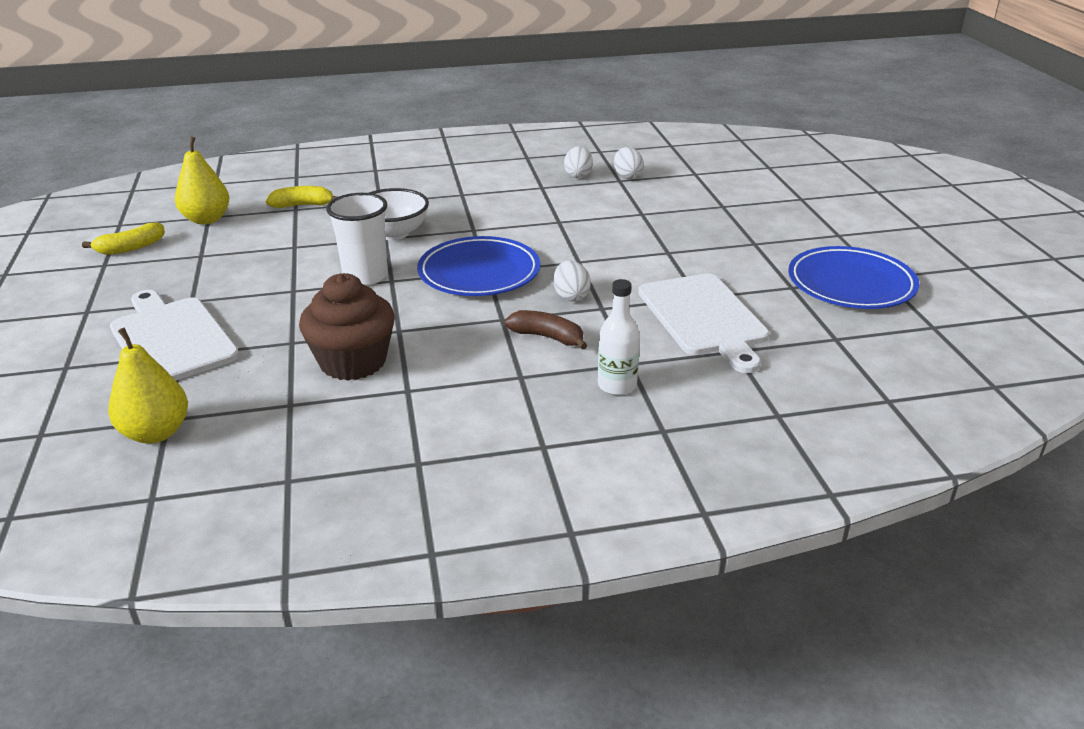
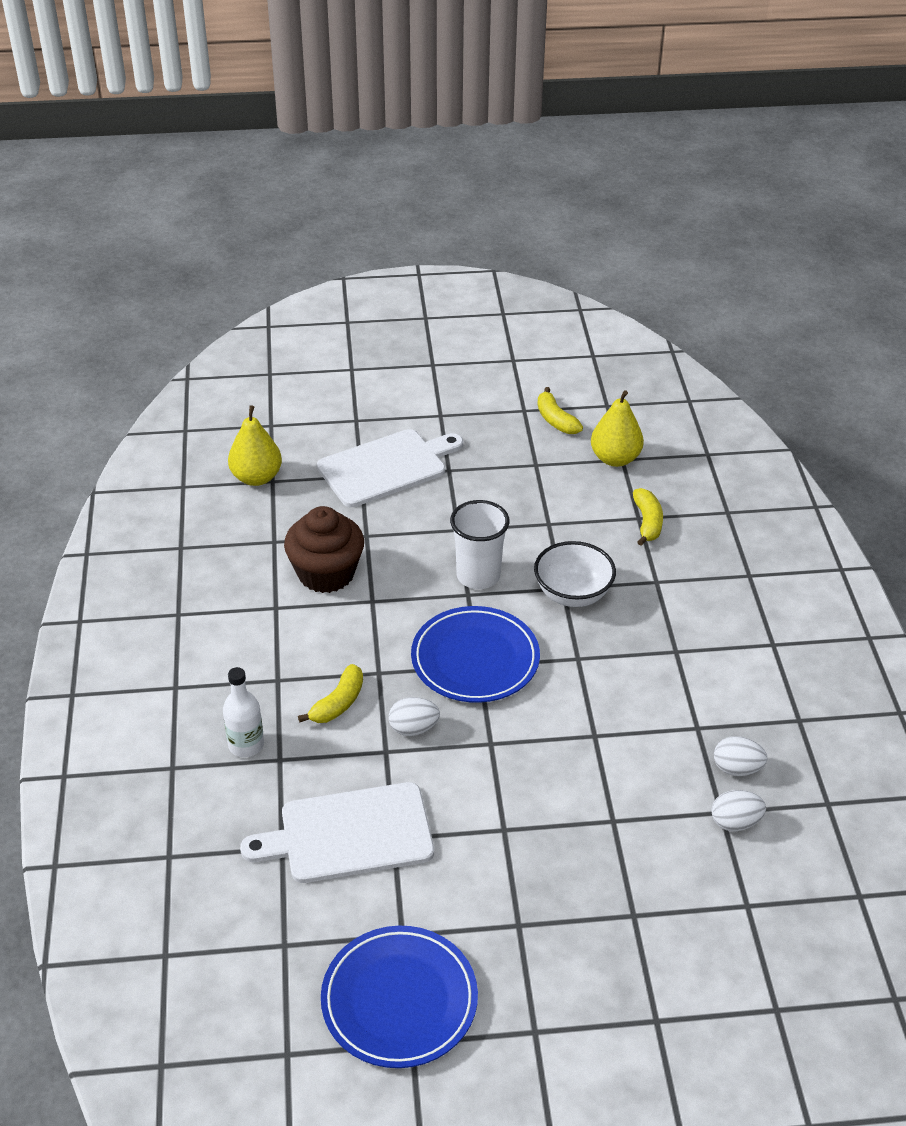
camera: 95 degrees right, 10 degrees up
brown banana [504,310,588,350] -> yellow banana [298,664,363,723]

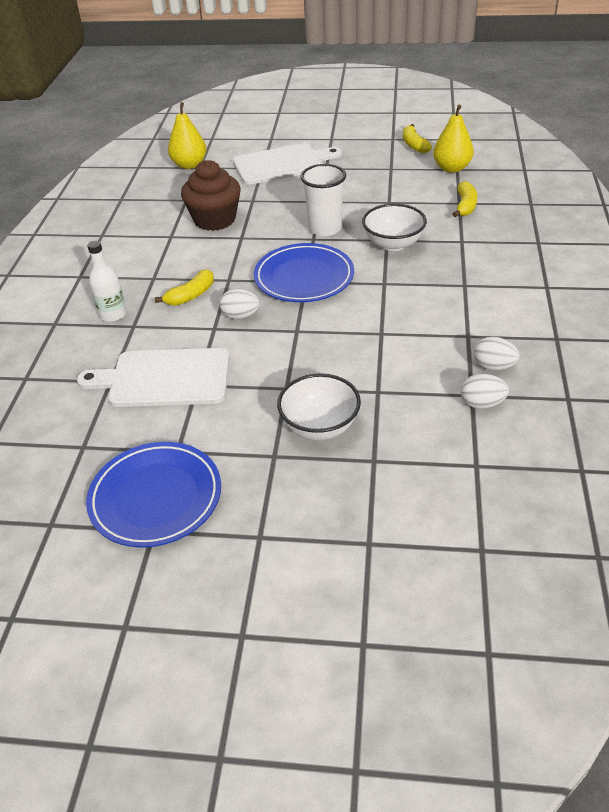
camera: 15 degrees right, 0 degrees up
none -> white bowl [277,373,361,440]

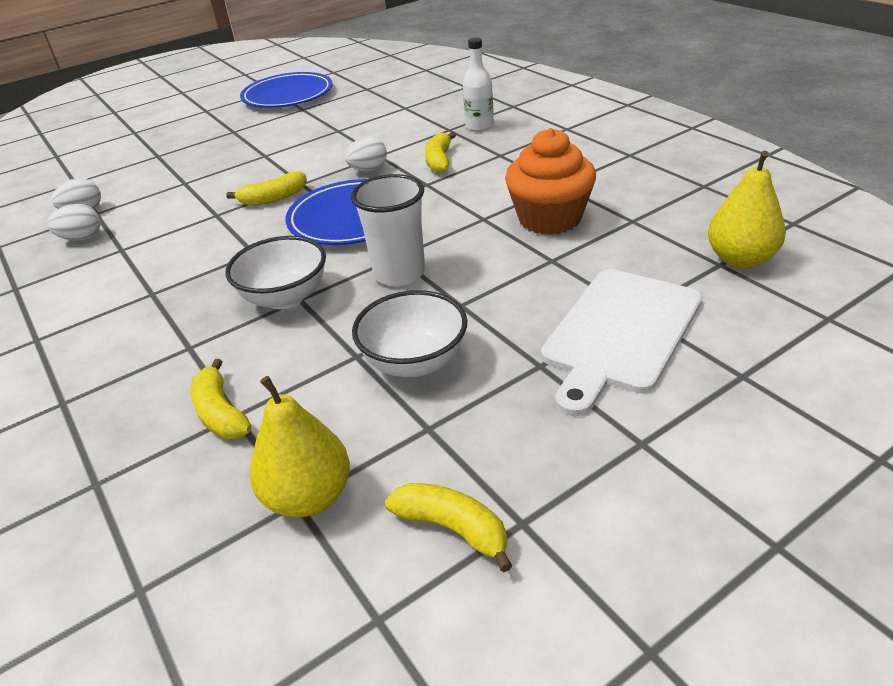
camera: 140 degrees right, 5 degrees down
white cutting board [77,348,230,407] -> none
brown cupcake [181,160,241,231] -> orange cupcake [505,128,596,235]
white bowl [277,373,361,440] -> white bowl moved to [352,290,467,377]
none -> yellow banana [226,171,307,206]

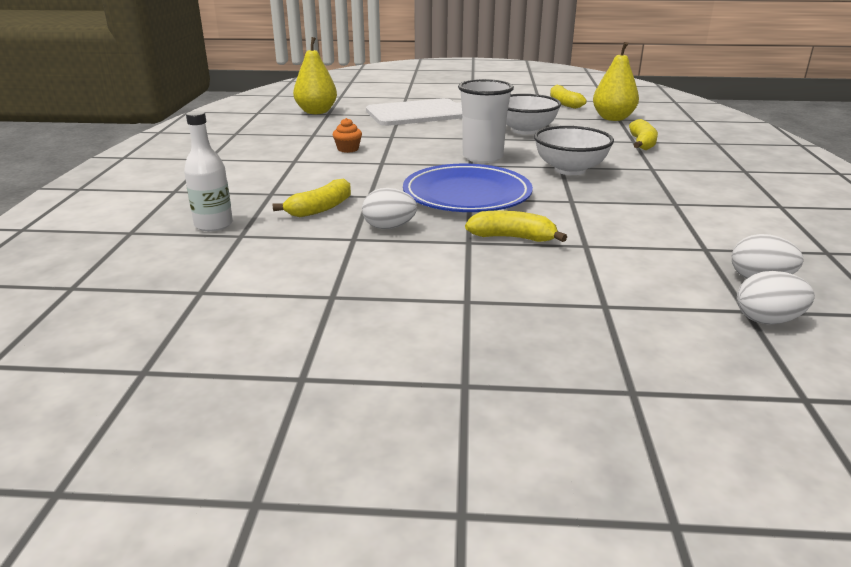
camera: 145 degrees left, 10 degrees down
blue plate [240,72,333,108] -> none
orange cupcake [505,128,596,235] -> orange cupcake [333,118,362,153], size x0.42

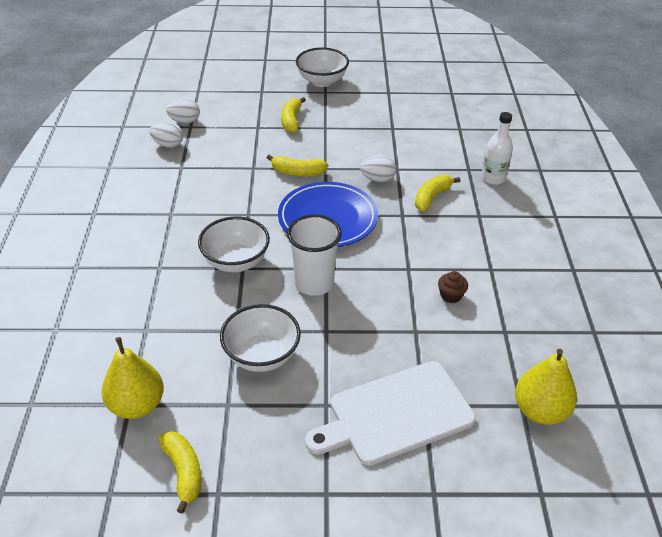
camera: 175 degrees right, 15 degrees up
orange cupcake [333,118,362,153] -> brown cupcake [438,271,468,303]
yellow banana [629,119,658,150] -> yellow banana moved to [281,97,306,133]
none -> white bowl [296,47,349,87]

